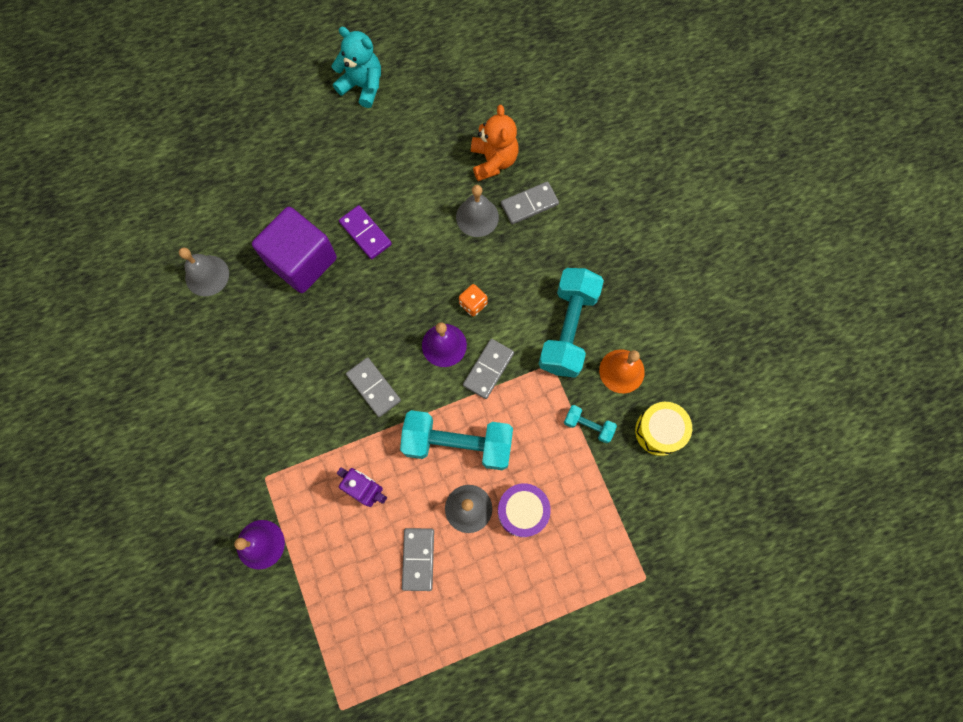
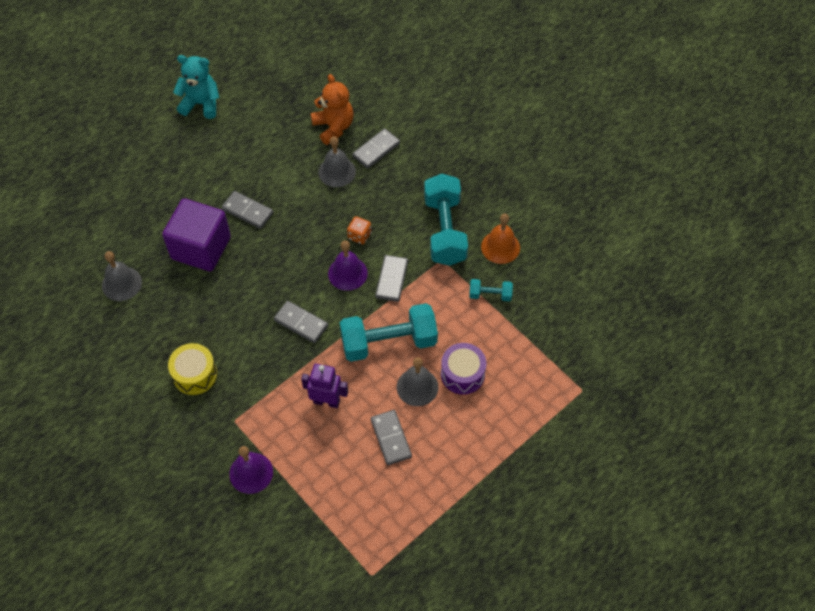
camera: 20 degrees left, 15 degrees down
purple domino [339,205,392,260] -> grey domino [222,191,273,229]
yellow drum [635,402,692,456] -> yellow drum moved to [168,343,217,395]

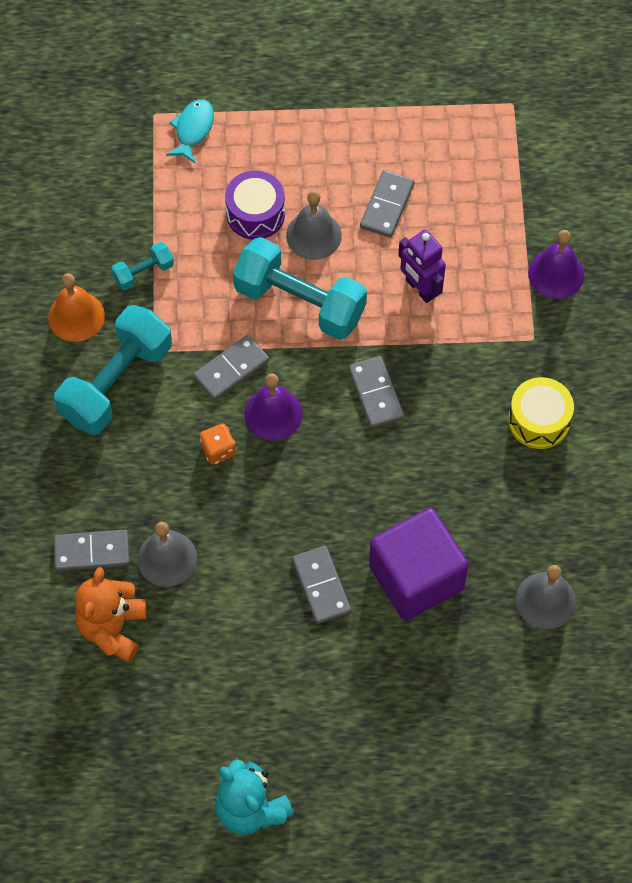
camera: 140 degrees left, 5 degrees up
turquoise dumbbell [469,279,513,301] -> turquoise dumbbell turned 75 degrees counterclockwise [111,242,174,290]
none -> turquoise fish [166,99,214,163]

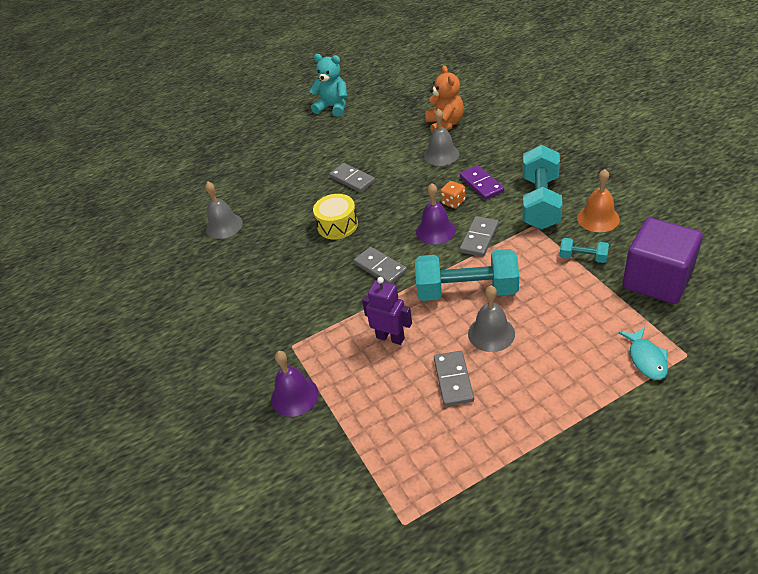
camera: 160 degrees right, 20 degrees down
grey domino [54,530,130,571] -> none
turquoise dumbbell [111,242,174,290] -> turquoise dumbbell turned 75 degrees clockwise [560,238,609,263]
purple drum [225,171,285,240] -> none
purple cube [369,508,469,620] -> purple cube moved to [623,218,703,304]
yellow drum [508,377,574,449] -> yellow drum moved to [313,194,358,240]
none -> purple domino [460,165,504,200]

